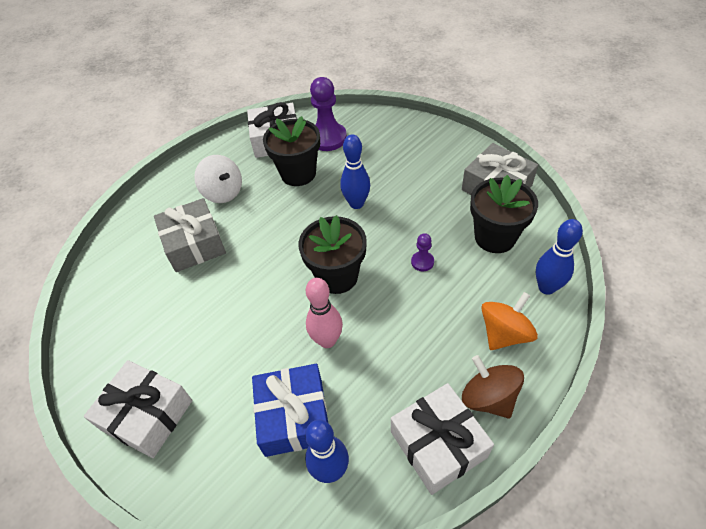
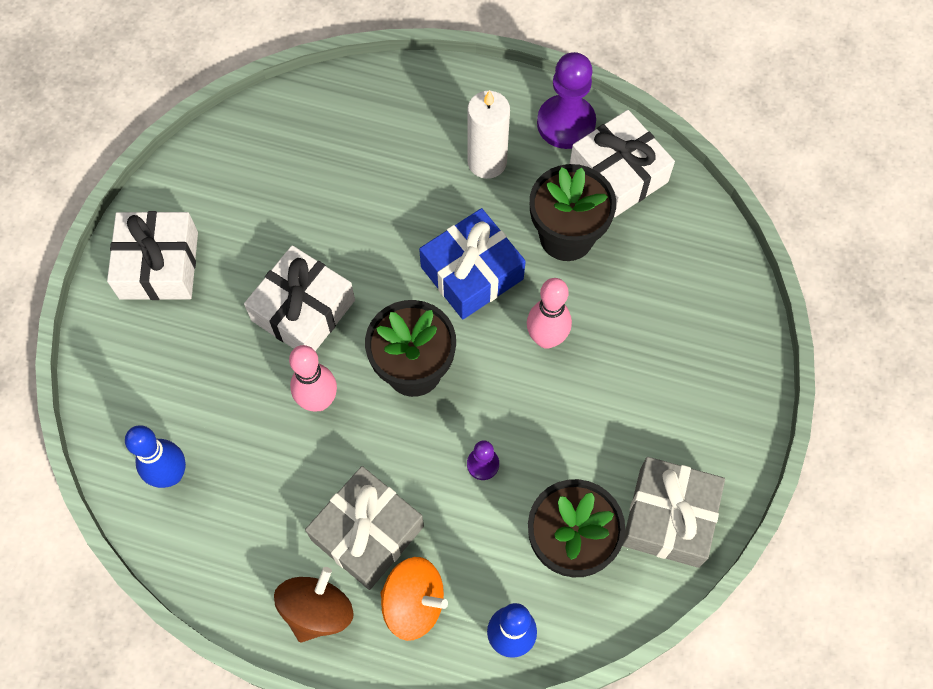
camera: 60 degrees right, 15 degrees up
grey gift [154,198,226,272] -> grey gift moved to [305,466,424,590]
white spinning top [194,155,242,203] -> white candle [468,90,510,179]
blue gift [252,364,328,457] -> blue gift moved to [419,208,526,319]
purple pawn [310,77,347,151] -> purple pawn moved to [537,52,596,149]
blue bowling pin [340,134,370,209] -> pink bowling pin [527,278,572,349]
white gift [391,383,494,495] -> white gift moved to [244,245,355,351]

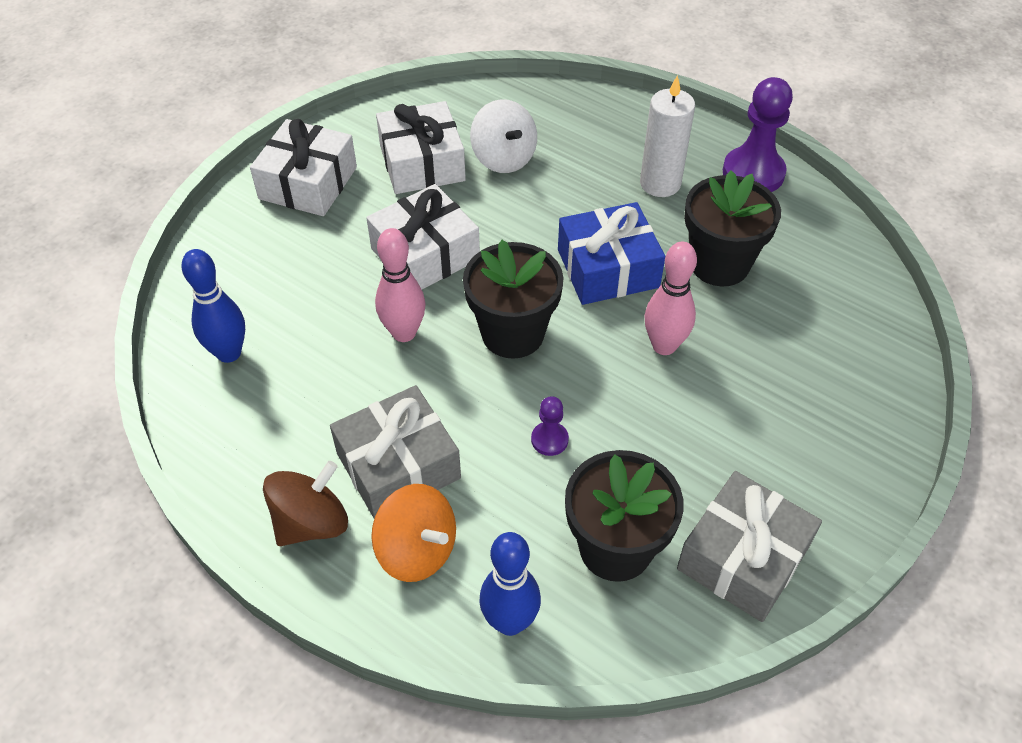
camera: 20 degrees right, 15 degrees down
white gift [570,110,675,217] -> white gift moved to [376,101,466,194]
none -> white spinning top [470,99,537,173]

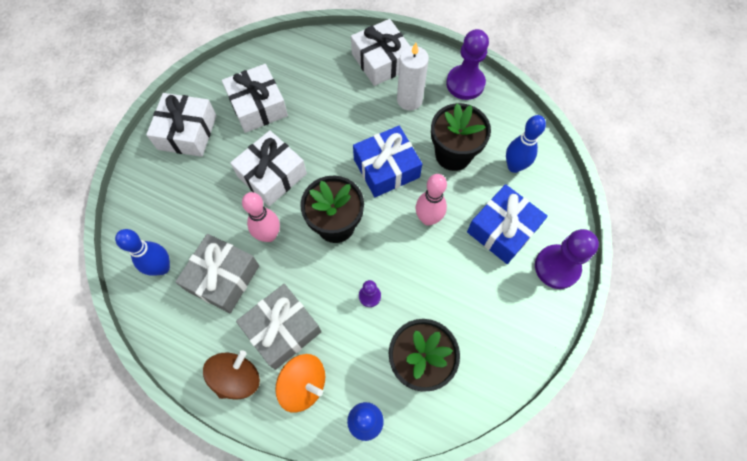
camera: 10 degrees left, 15 degrees up
white spinning top [470,99,537,173] -> none
grey gift [677,471,822,622] -> grey gift moved to [175,234,259,313]
none -> white gift [351,19,410,86]
none -> blue gift [467,184,548,264]
none -> blue bowling pin [506,115,546,173]
none -> purple pawn [535,229,599,289]

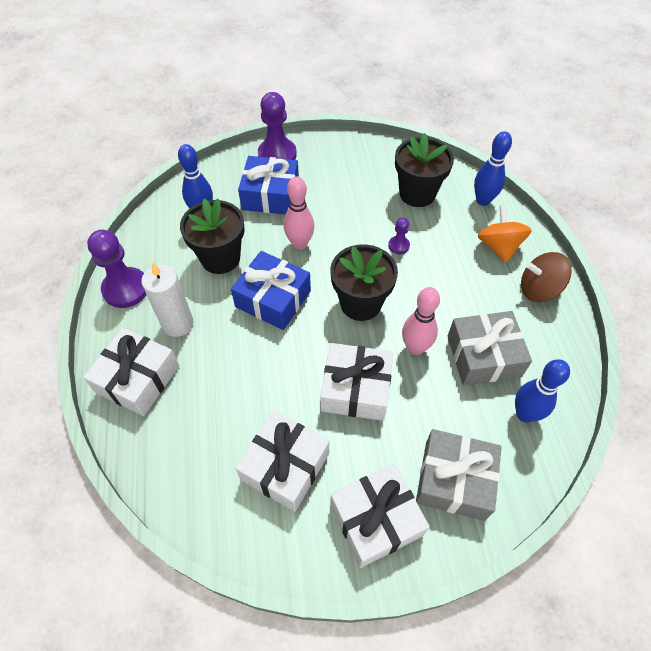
camera: 125 degrees left, 10 degrees down
grey gift [236,284,321,370] -> grey gift moved to [416,429,502,521]

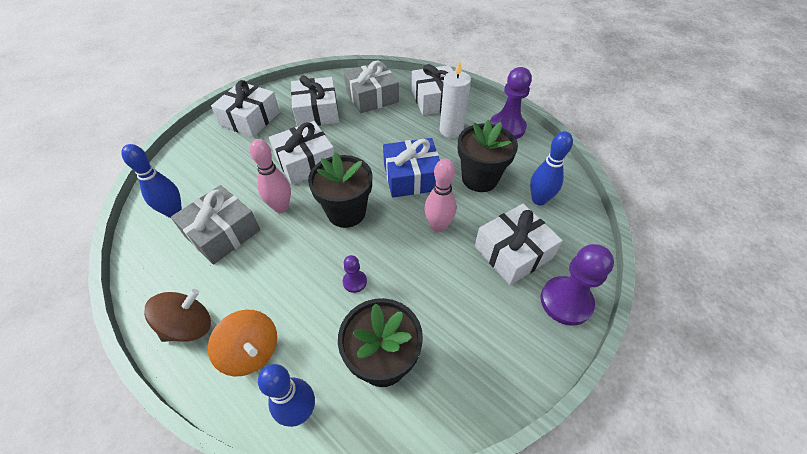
camera: 140 degrees right, 5 degrees down
blue gift [238,156,299,214] -> white gift [475,204,563,285]
grey gift [416,429,502,521] -> grey gift moved to [344,60,399,113]

